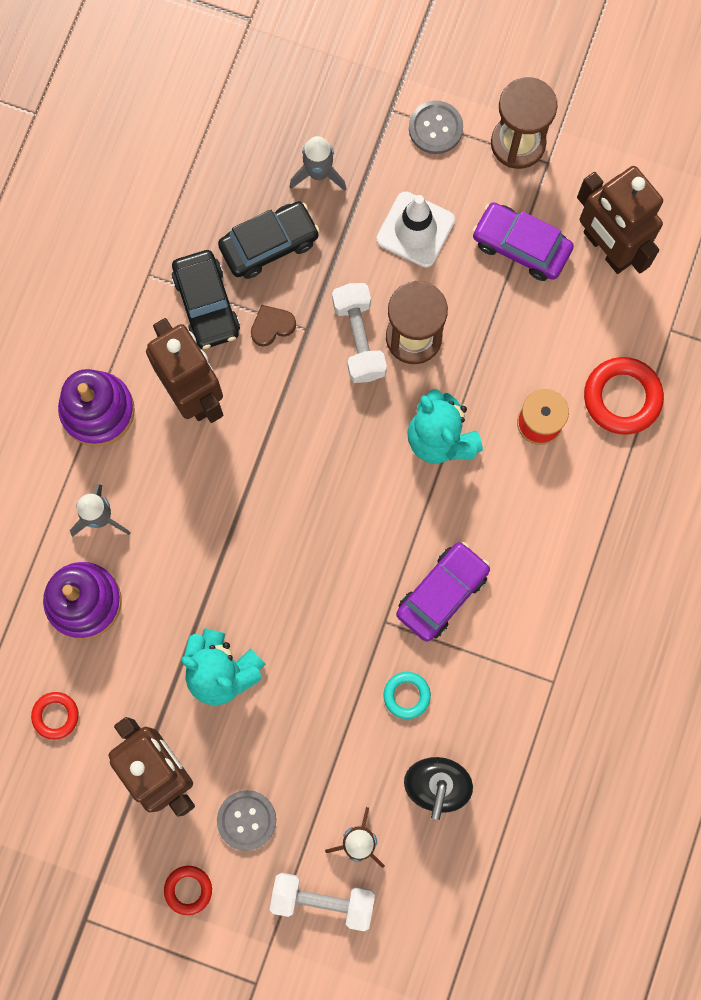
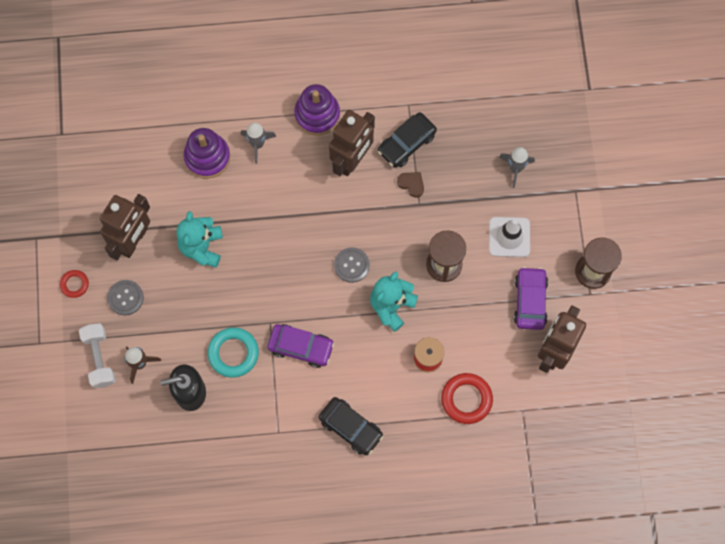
camera: 65 degrees right, 5 degrees down
red ring [31,692,79,740] -> none
black car [218,201,320,279] -> black car moved to [319,397,383,455]
white dumbbell [332,283,387,383] -> none
turquoise ring [384,672,431,719] -> turquoise ring [208,327,259,378], size x1.75
grey button [409,100,463,154] -> grey button moved to [334,247,370,283]

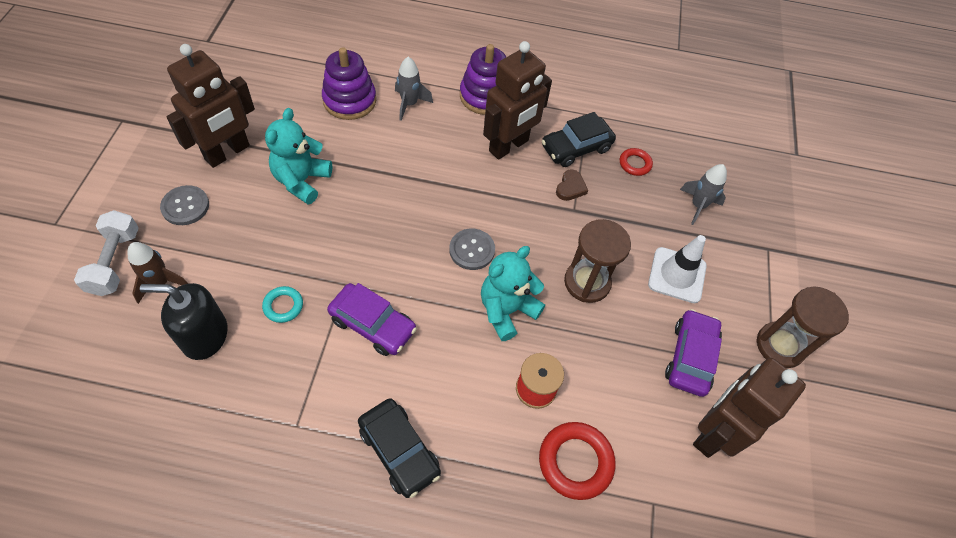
camera: 10 degrees right, 15 degrees down
red ring [60,270,89,298] -> red ring moved to [620,148,653,176]
turquoise ring [208,327,259,378] -> turquoise ring [262,286,303,323], size x0.57
brown heart [397,172,424,198] -> brown heart turned 60 degrees clockwise [556,170,588,201]

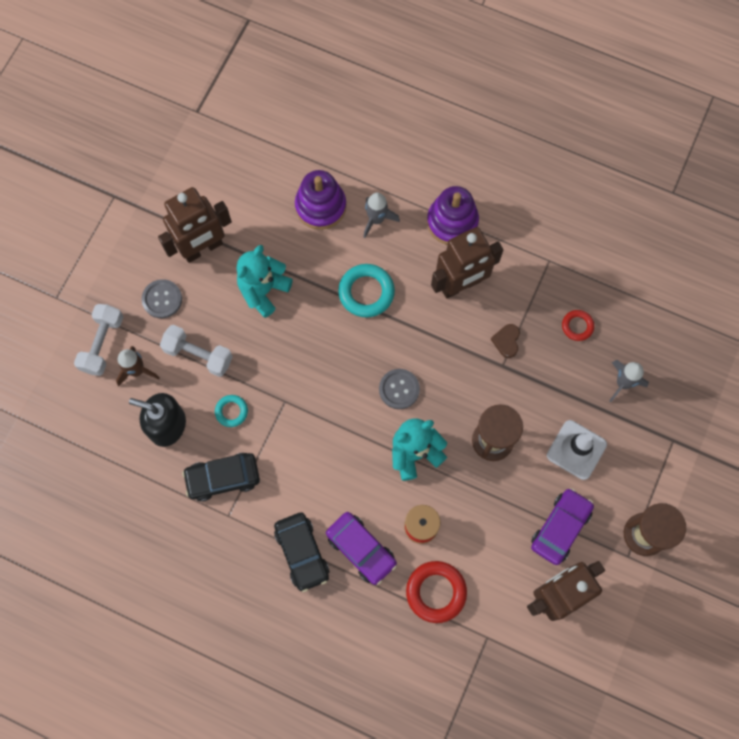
camera: 20 degrees right, 15 degrees up
purple car [327,283,417,356] -> purple car moved to [326,512,397,585]
black car [542,112,616,167] -> black car moved to [182,453,260,502]
brown heart [556,170,588,201] -> brown heart turned 150 degrees clockwise [491,324,520,358]
none -> white dumbbell [160,325,233,377]
none -> turquoise ring [338,264,395,318]

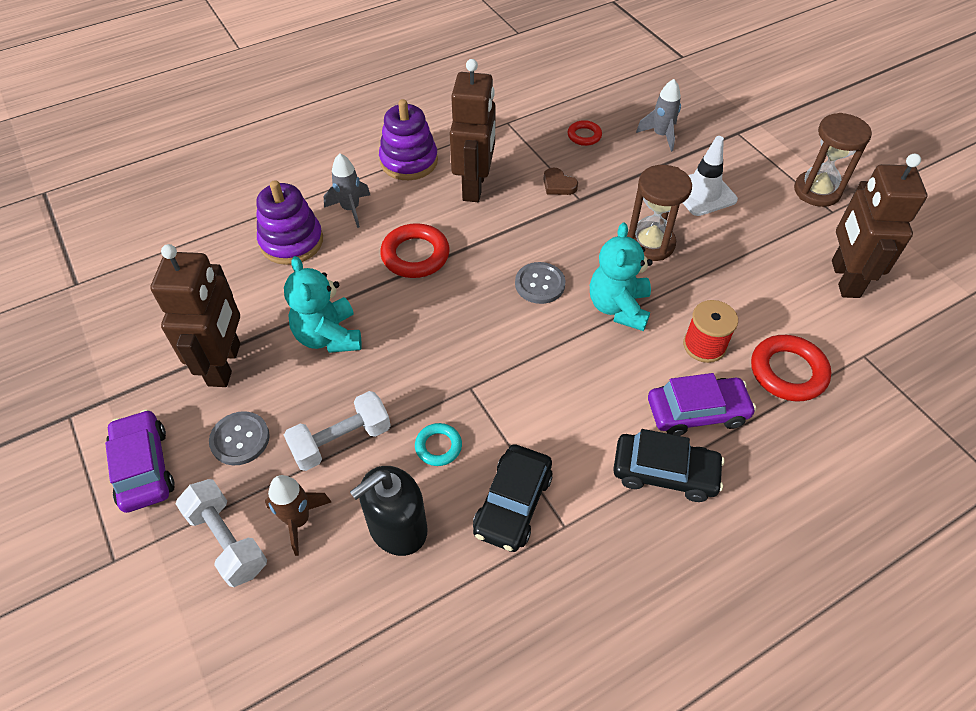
camera: 55 degrees left, 20 degrees down
turquoise ring [338,264,395,318] -> red ring [380,223,450,278]
purple car [531,488,594,565] -> purple car moved to [105,410,175,513]

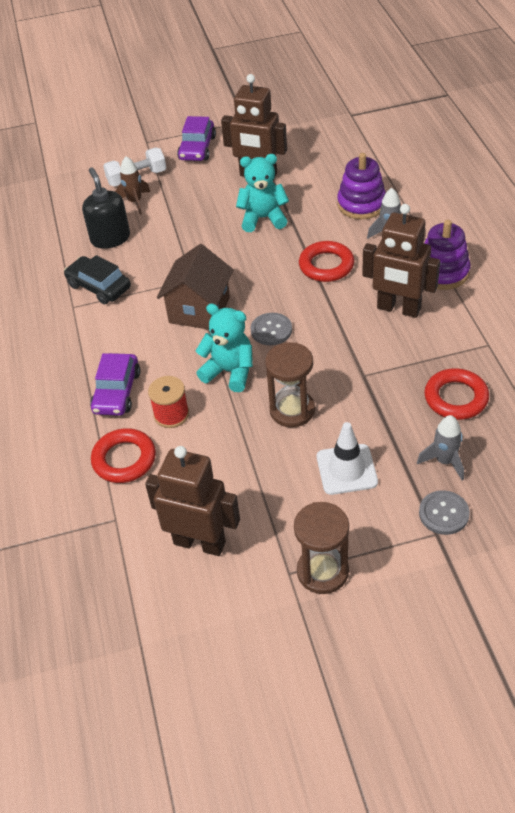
camera: 110 degrees right, 5 degrees down
purple car [105,410,175,513] -> purple car turned 105 degrees clockwise [177,116,216,161]
grey button [209,411,270,465] -> grey button moved to [419,490,470,535]
white dumbbell [284,391,391,471] -> none
turquoise ring [415,423,462,466] -> none
brown heart [543,168,578,195] -> none
red ring [568,120,602,146] -> red ring [424,368,489,420], size x1.75
black car [613,429,725,502] -> none
none -> brown house [157,244,233,330]

